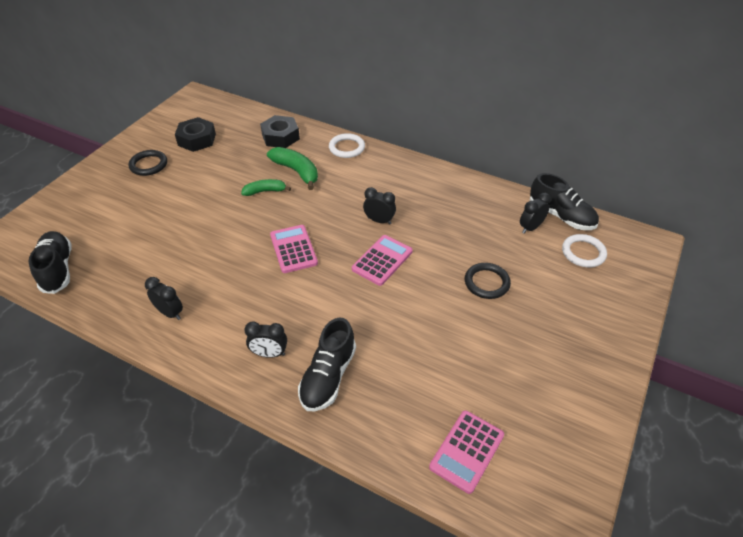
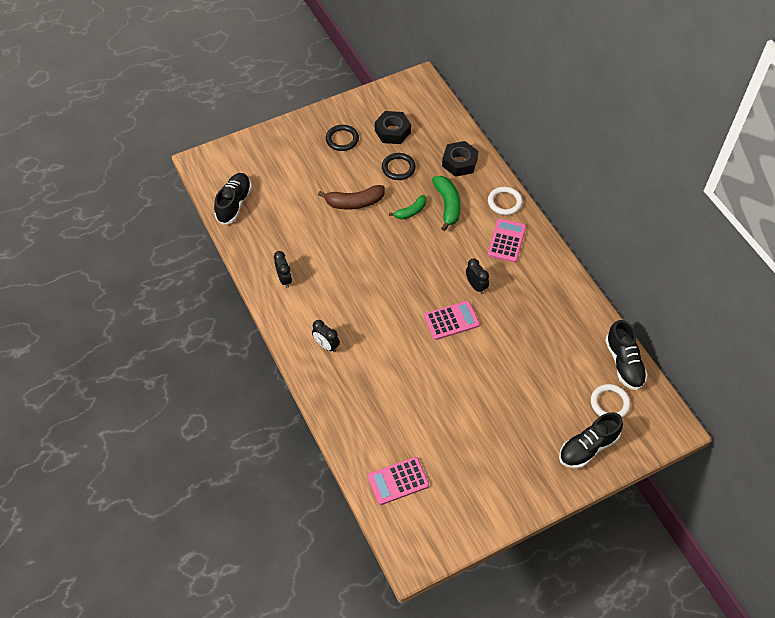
camera: 35 degrees right, 10 degrees up
green banana [241,179,291,196] -> green banana turned 120 degrees clockwise [389,195,426,220]
pink calculator [270,225,318,273] -> pink calculator moved to [488,219,526,262]
black shoe [298,318,356,411] -> black shoe moved to [559,412,623,469]
black ring [465,263,511,299] -> black ring moved to [382,153,416,180]
black clock [520,193,551,233] -> none
none -> brown banana [318,185,385,209]

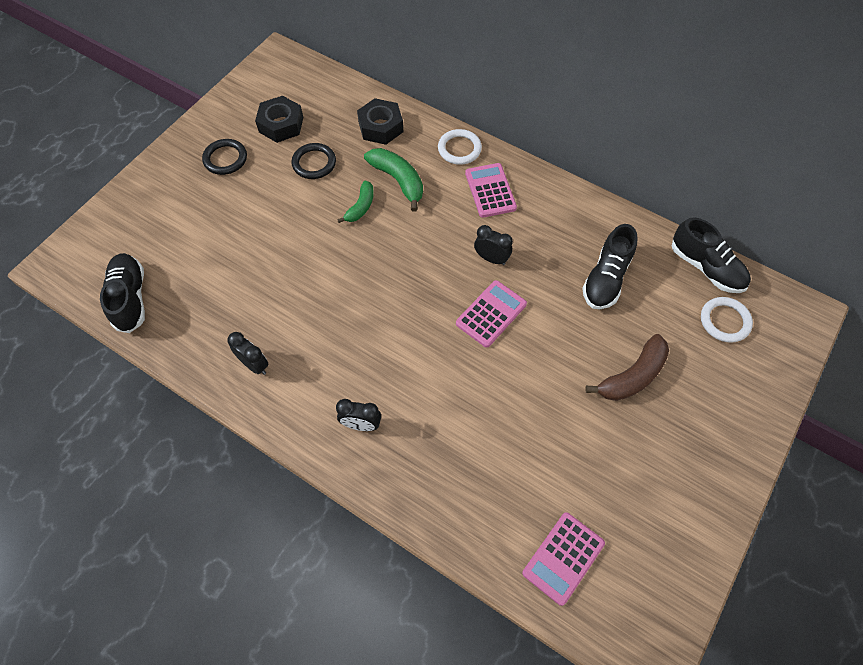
camera: 30 degrees left, 5 degrees up
brown banana [318,185,385,209] -> brown banana moved to [585,334,669,401]
black shoe [559,412,623,469] -> black shoe moved to [582,224,637,309]

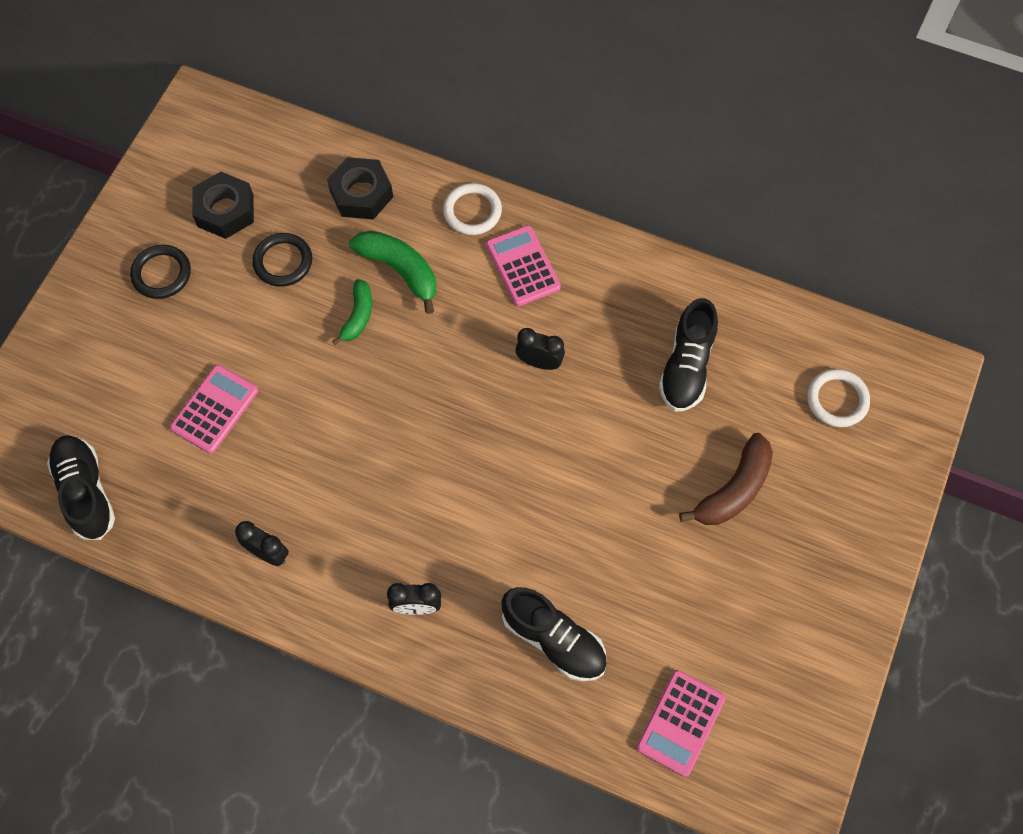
camera: 10 degrees left, 5 degrees up
pink calculator [456,280,527,348] -> pink calculator moved to [170,365,258,454]
black shoe [672,217,751,293] -> black shoe moved to [502,587,607,681]

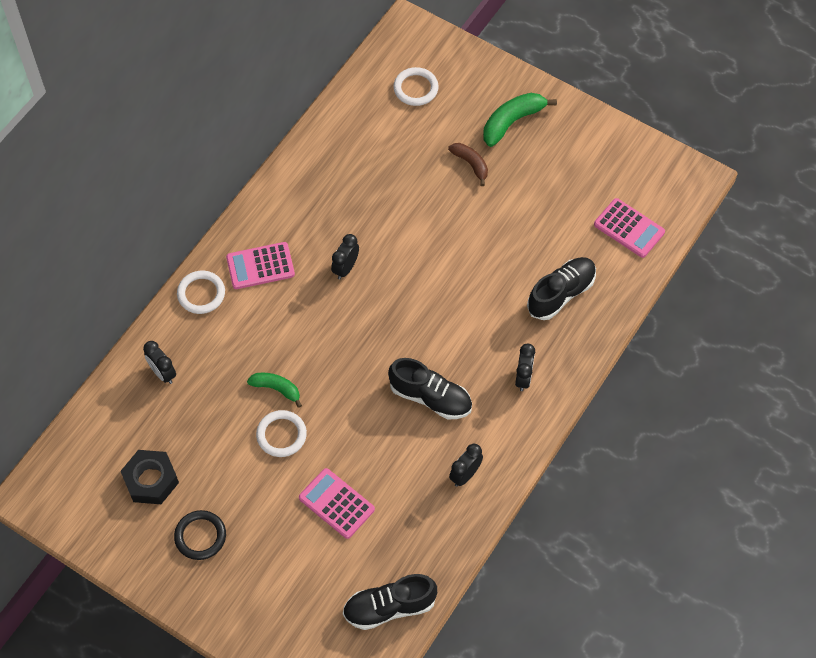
camera: 80 degrees left, 5 degrees down
black ring [252,233,312,287] -> none
black nut [327,157,393,220] -> black clock [143,341,176,384]
green banana [349,231,436,314] -> green banana moved to [483,93,557,147]
black shoe [659,298,718,412] -> black shoe moved to [388,358,472,419]
brown banana [679,433,773,525] -> brown banana [448,143,488,186], size x0.64
none -> white ring [256,410,307,457]

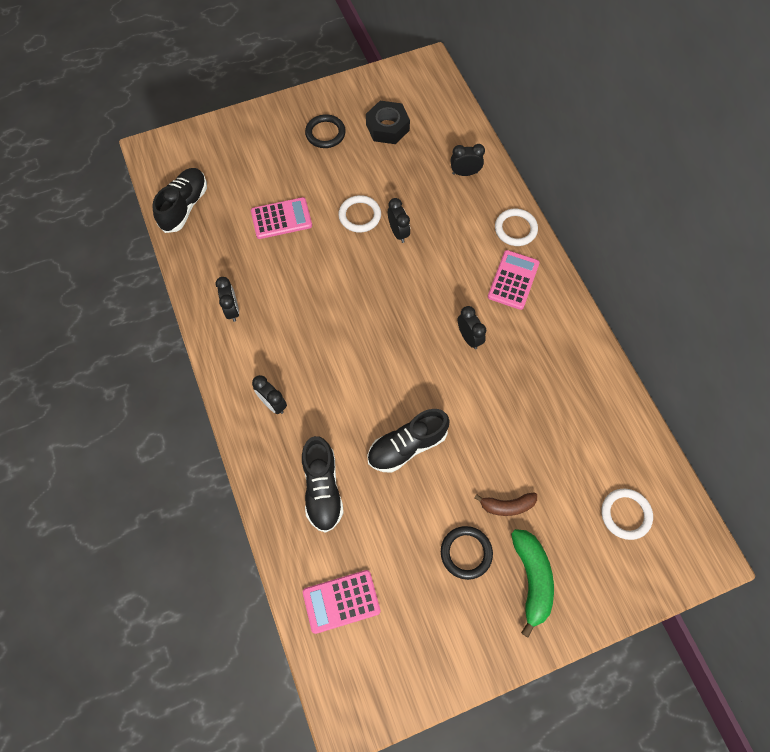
camera: 125 degrees right, 5 degrees up
green banana [247,373,302,408] -> black clock [388,198,410,243]
black shoe [388,358,472,419] -> black shoe moved to [367,409,450,473]
none -> black ring [441,526,493,580]

